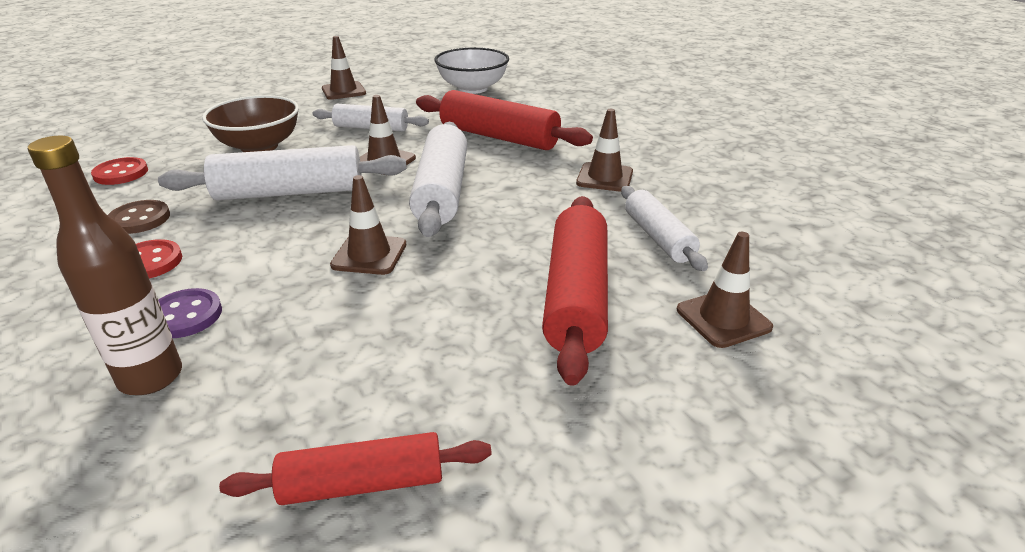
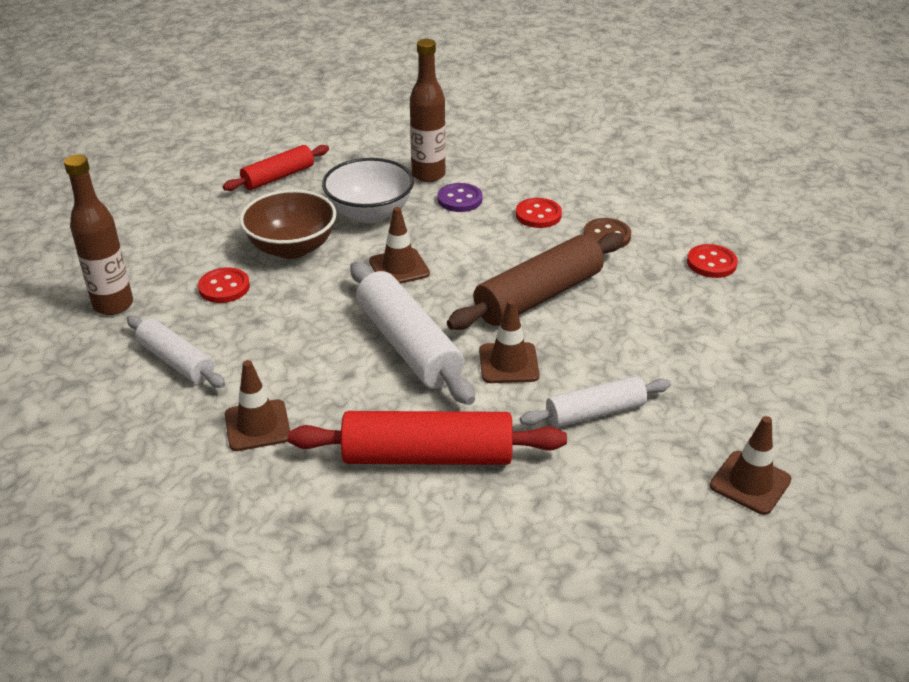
camera: 150 degrees right, 5 degrees up
white rolling pin [158,145,407,201] -> brown rolling pin [447,232,624,330]
brown bowl [202,95,299,152] -> brown bowl moved to [240,190,337,259]
white bowl [434,47,509,94] -> white bowl moved to [322,158,414,223]
red rolling pin [542,196,608,386] -> red button [198,267,250,303]
brown traffic cone [677,232,773,348] -> brown bottle [64,155,133,315]

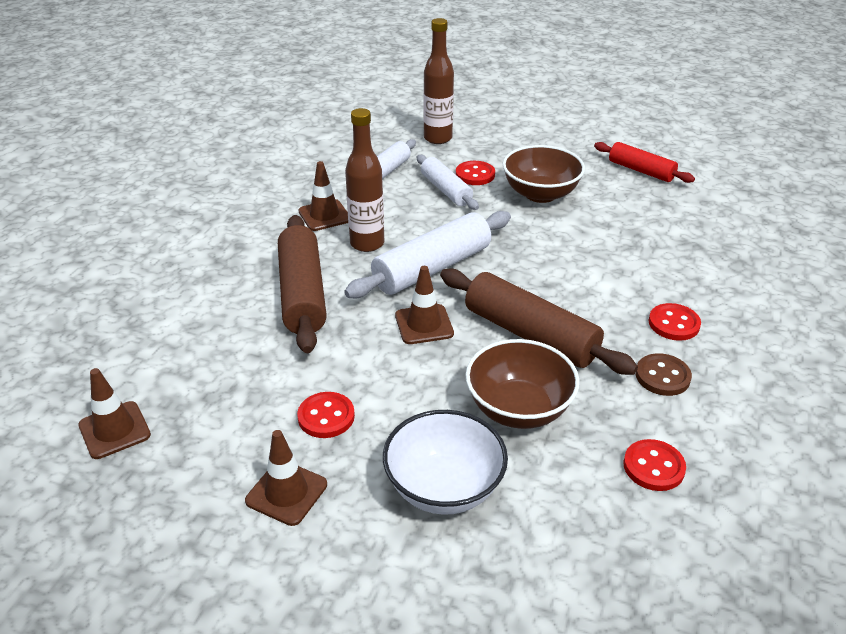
camera: 80 degrees right, 0 degrees up
red rolling pin [288,411,567,465] -> brown rolling pin [278,215,327,353]
white bowl [322,158,414,223] -> white bowl moved to [383,410,508,515]
brown traffic cone [369,207,430,284] -> brown traffic cone moved to [78,368,151,459]
brown bottle [410,39,446,182] -> brown bottle moved to [345,108,384,252]
purple button [437,183,483,212] -> none
white rolling pin [520,376,671,428] -> white rolling pin moved to [417,155,479,210]
none -> red button [297,392,355,438]
none -> brown bowl [465,339,580,429]

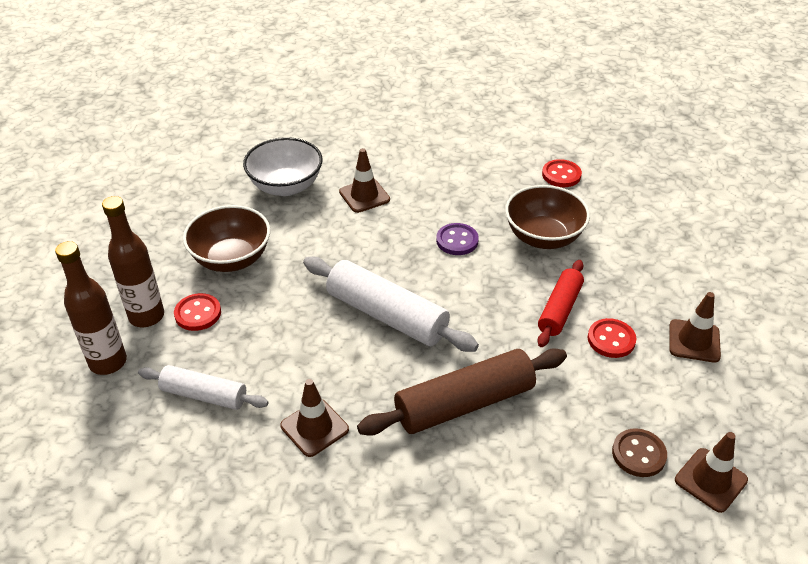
camera: 105 degrees left, 5 degrees up
brown bottle [345,108,384,252] -> brown bottle moved to [102,196,164,327]
white bowl [383,410,508,515] -> white bowl moved to [243,137,323,196]
brown traffic cone [395,266,454,344] -> brown traffic cone moved to [339,148,390,213]
white rolling pin [417,155,479,210] -> none
brown rolling pin [440,268,638,375] -> purple button [436,223,479,255]
red rolling pin [594,142,695,183] -> red rolling pin moved to [537,260,584,347]
brown button [636,353,692,396] -> brown button moved to [612,428,667,477]
red button [649,303,701,341] -> none

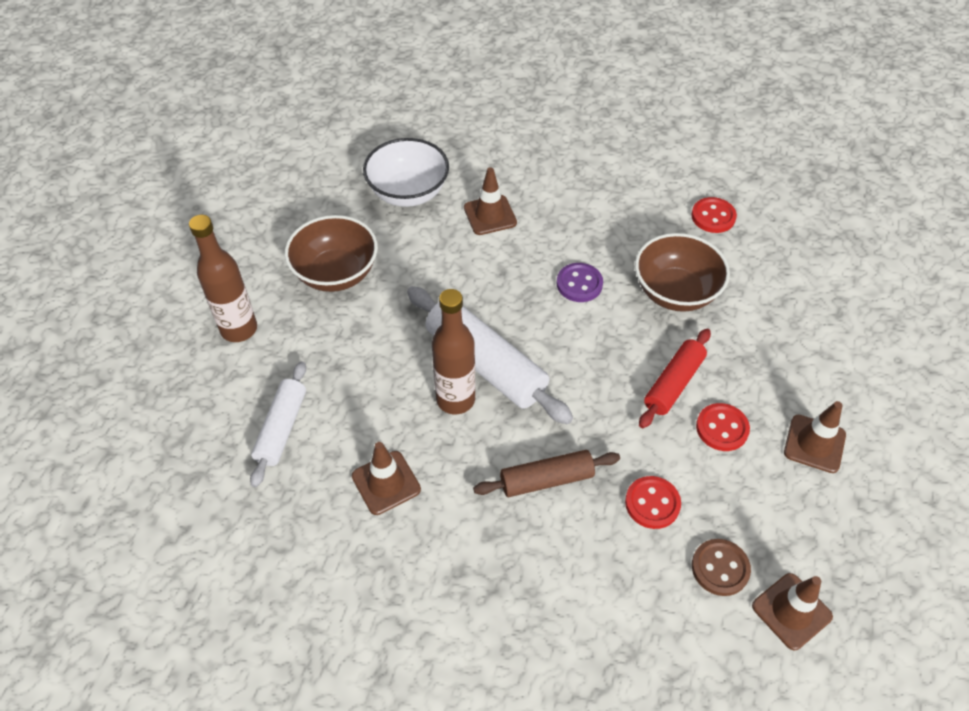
camera: 10 degrees right, 10 degrees up
brown bottle [55,241,127,375] -> brown bottle moved to [432,289,475,414]
white rolling pin [138,365,269,410] -> white rolling pin turned 75 degrees clockwise [250,361,306,487]
red button [174,293,221,331] -> red button moved to [625,476,681,529]
brown rolling pin [357,348,567,436] -> brown rolling pin [473,450,620,497], size x0.62

